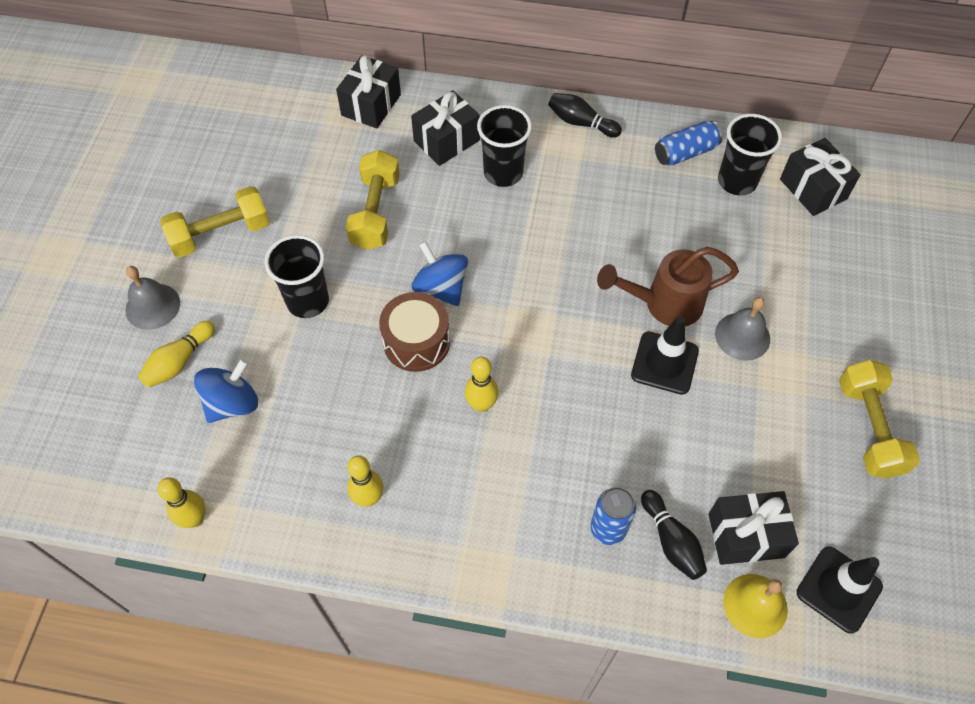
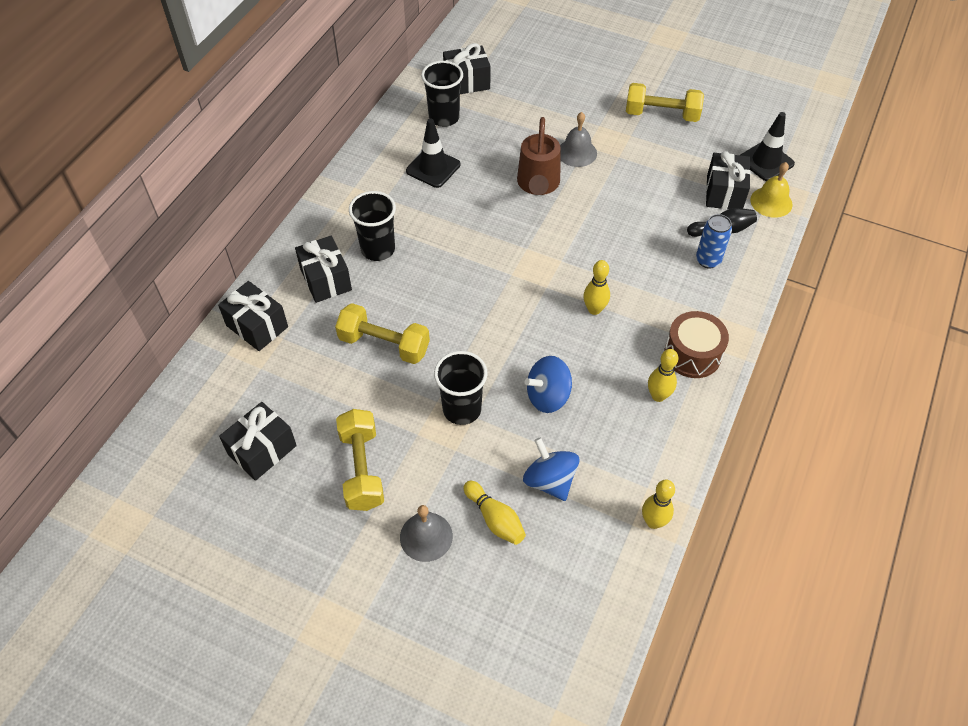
camera: 75 degrees left, 5 degrees down
brown drum [379,292,450,372] -> brown drum moved to [664,311,729,378]
blue spinning top [412,241,468,306] -> blue spinning top moved to [525,356,572,413]
black bowling pin [548,93,622,138] -> none
black traffic cone [631,316,699,395] -> black traffic cone moved to [406,118,460,188]
blue can [655,121,722,166] -> none
none -> black gift [219,402,297,481]

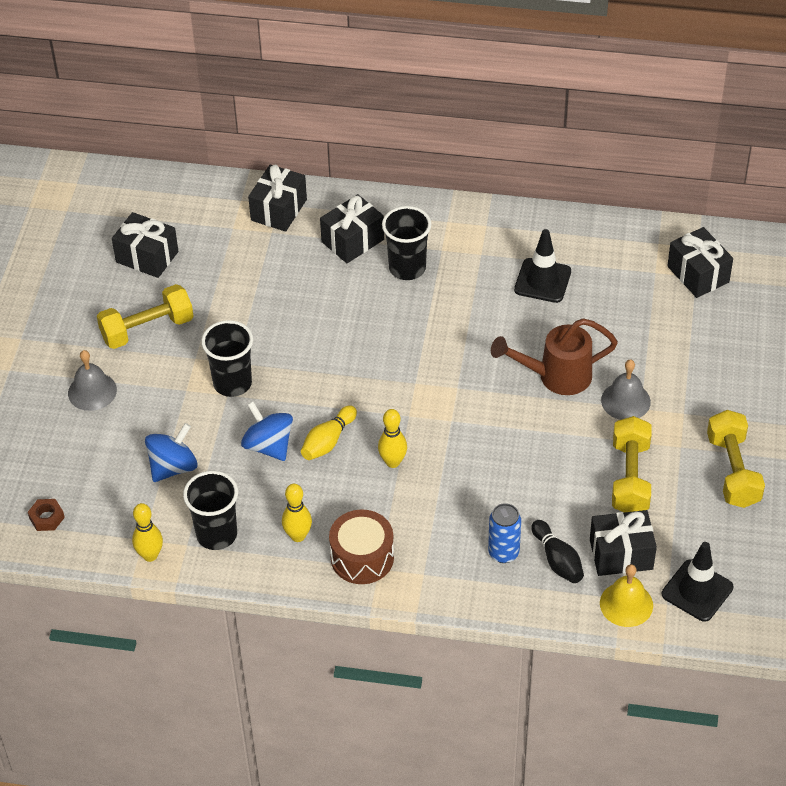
camera: 75 degrees right, 5 degrees down
yellow dumbbell [335,303,430,364] -> yellow dumbbell moved to [612,416,652,513]
black cup [421,61,463,127] -> black cup moved to [183,471,238,550]
yellow bowling pin [464,481,526,545] -> yellow bowling pin moved to [301,405,357,460]
none -> brown nut [28,499,65,531]

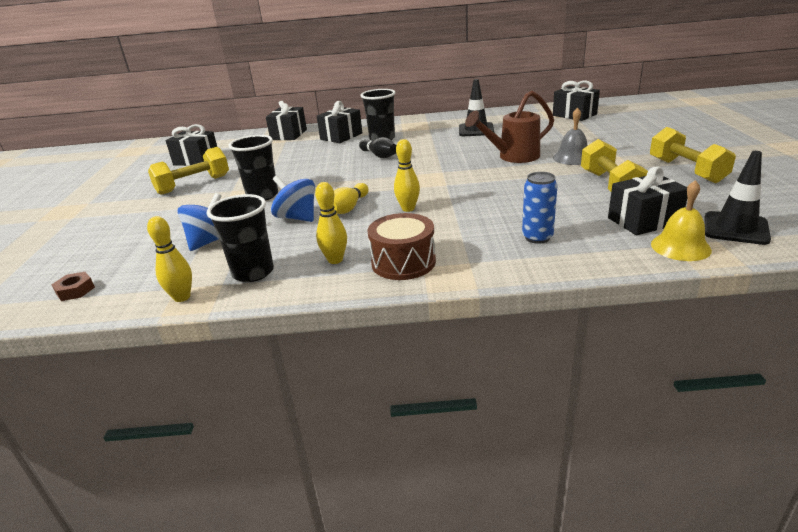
camera: 10 degrees left, 20 degrees down
grey bell [68,350,117,411] -> none
black bowling pin [531,520,584,583] -> black bowling pin moved to [359,137,396,158]

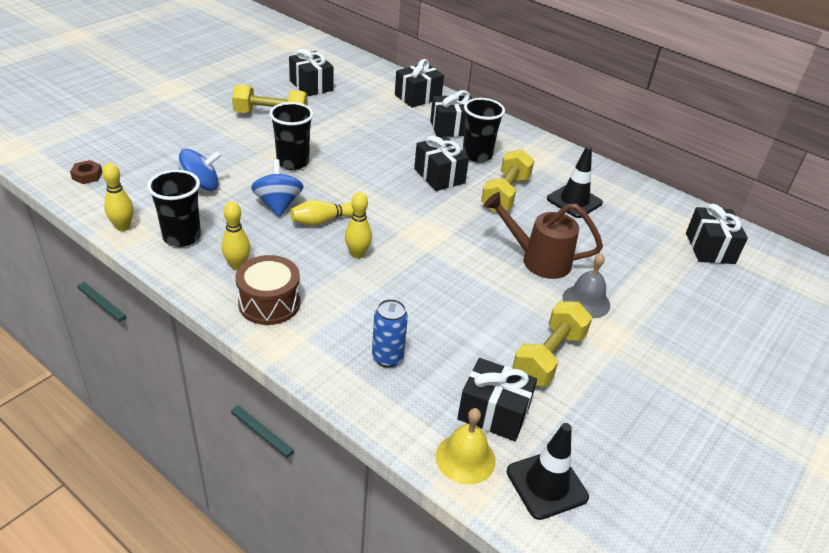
camera: 35 degrees right, 10 degrees up
black bowling pin [359,137,396,158] -> black gift [414,135,469,191]
yellow dumbbell [650,127,736,183] -> yellow dumbbell moved to [481,149,534,213]

